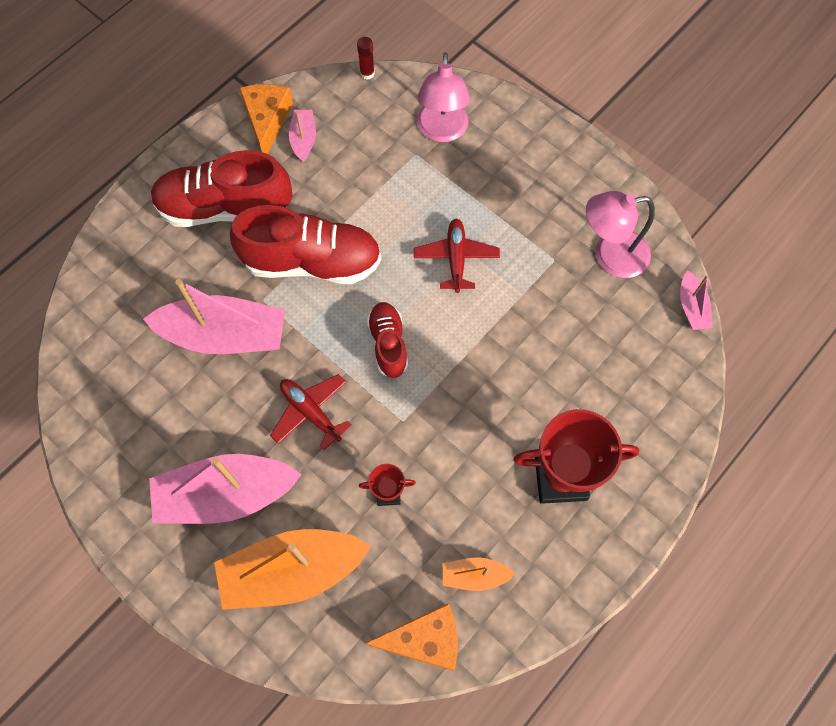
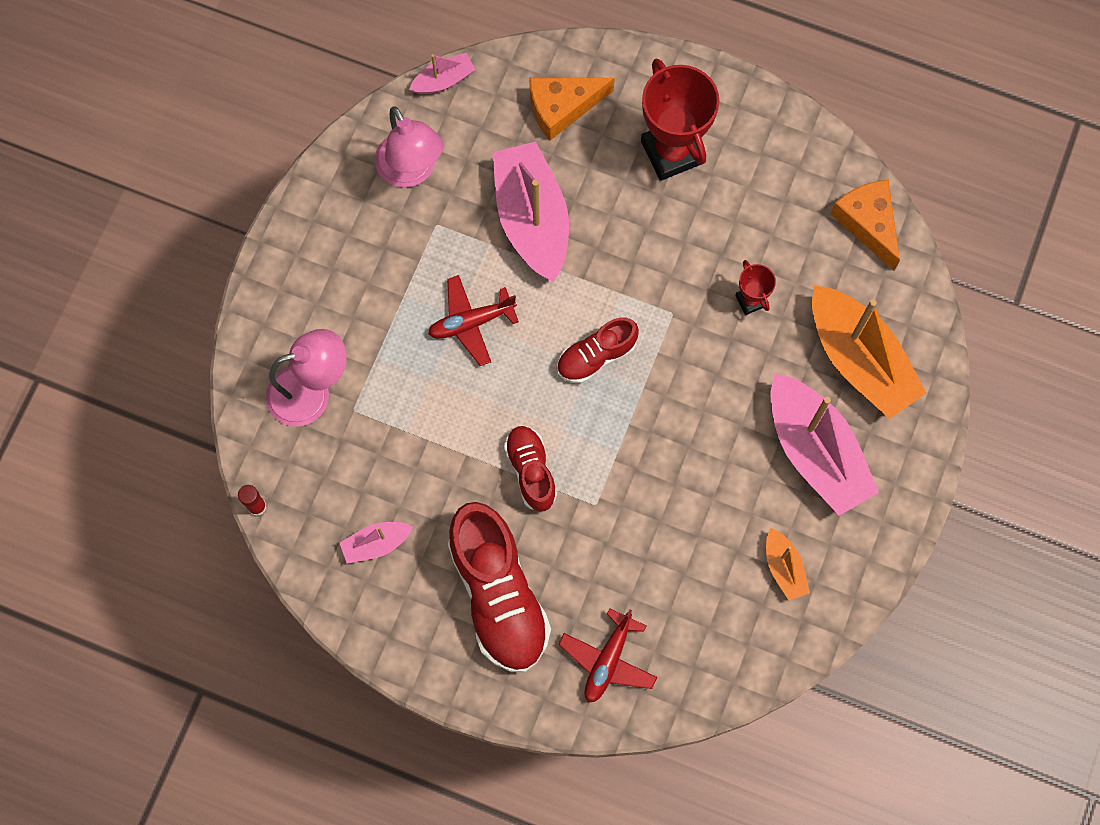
camera: 110 degrees left, 5 degrees up
pink boat [143,279,285,354] -> pink boat moved to [492,141,569,282]
red shoe [230,205,381,284] -> red shoe [504,425,557,512], size x0.55
orange cheese [239,84,293,154] -> orange cheese moved to [529,78,615,141]
red plane [270,374,351,450] -> red plane moved to [558,608,657,703]
orange boat [443,557,515,591] -> orange boat moved to [766,528,810,601]

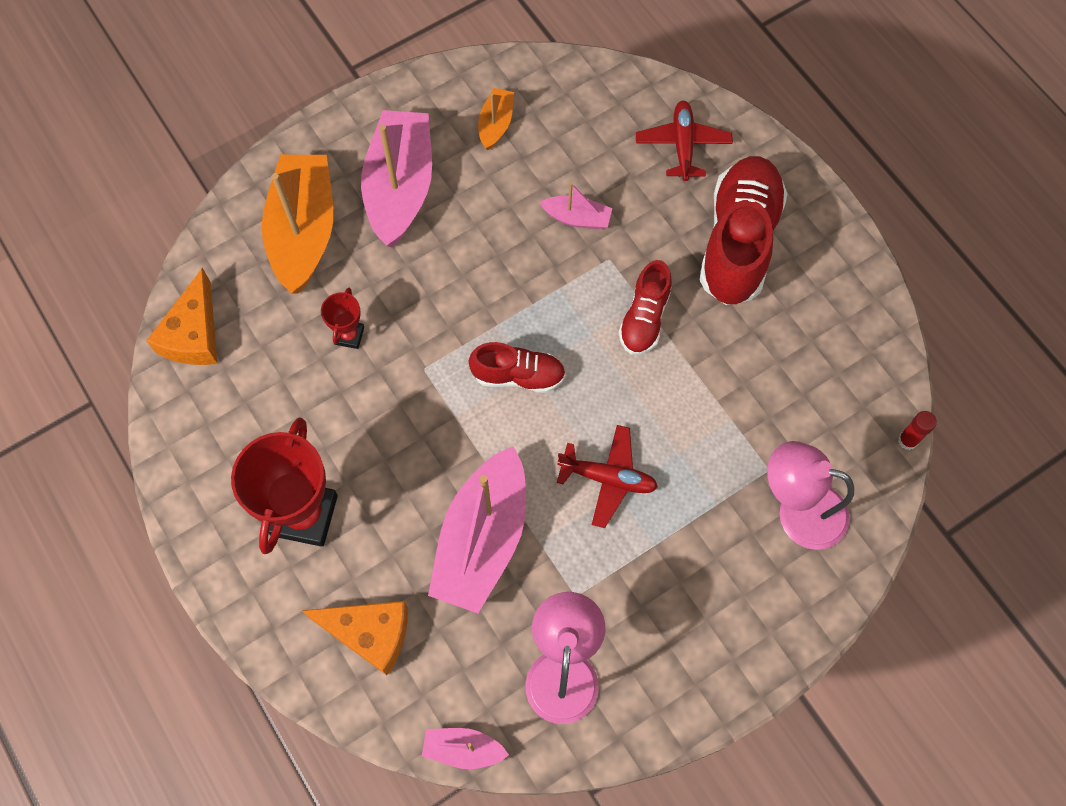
camera: 145 degrees left, 5 degrees down
pink boat [340,522,413,563] -> pink boat moved to [539,182,612,229]
red plane [558,608,657,703] -> red plane turned 60 degrees counterclockwise [636,101,733,181]

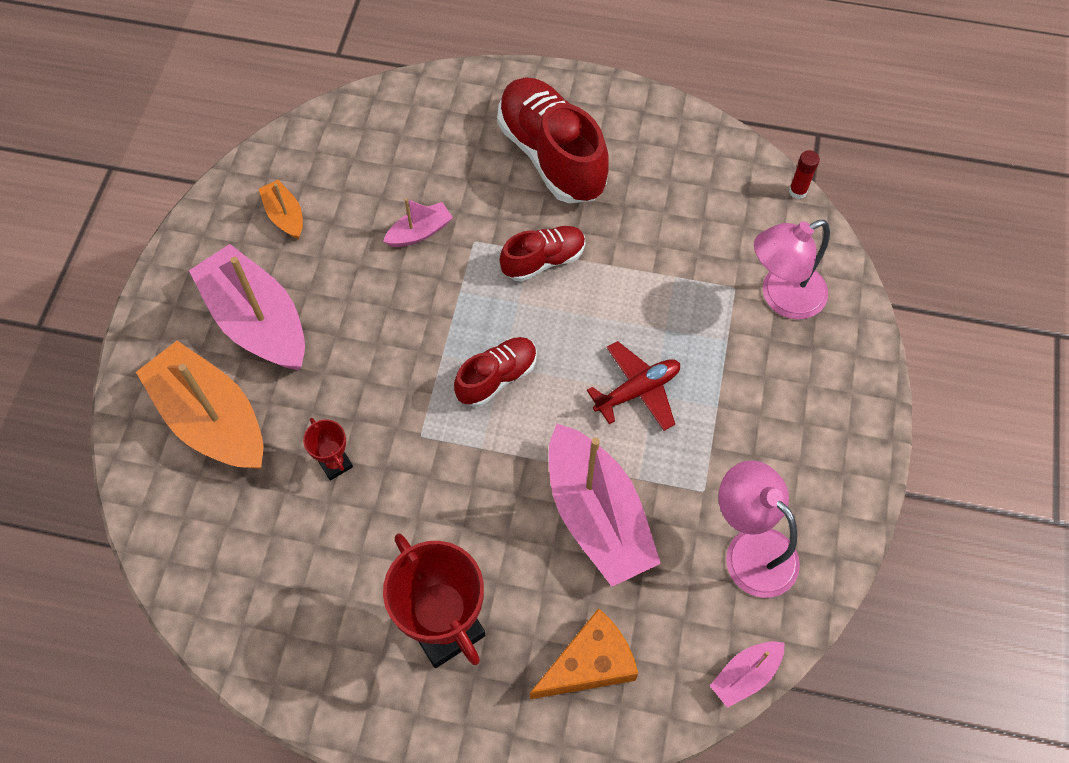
camera: 45 degrees left, 5 degrees down
orange cheese [146,268,218,365] -> none
red shoe [618,260,672,355] -> red shoe turned 90 degrees counterclockwise [500,226,585,282]
red plane [636,101,733,181] -> none

